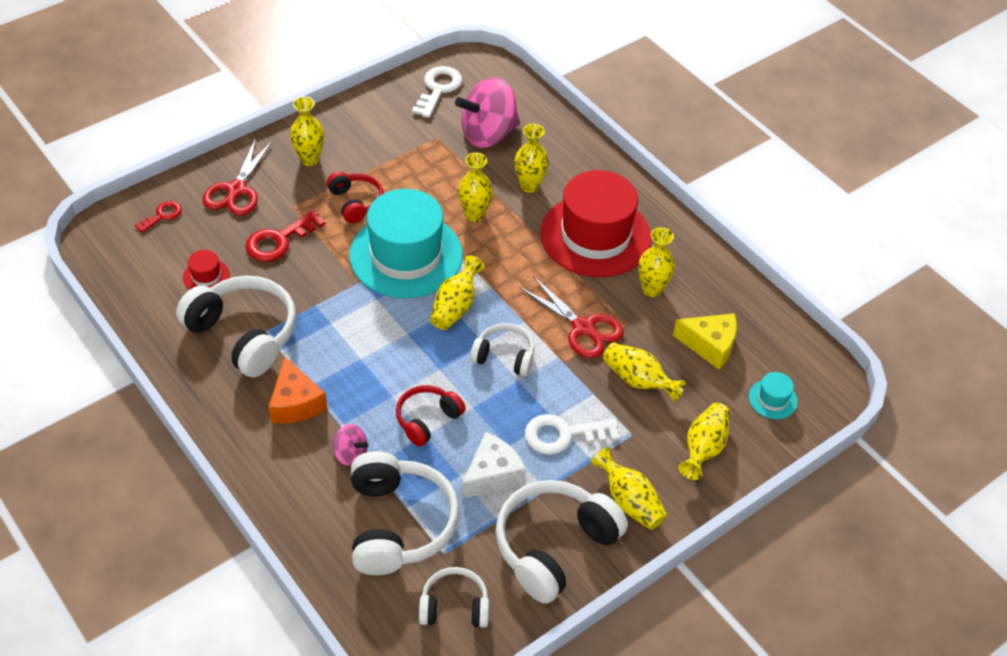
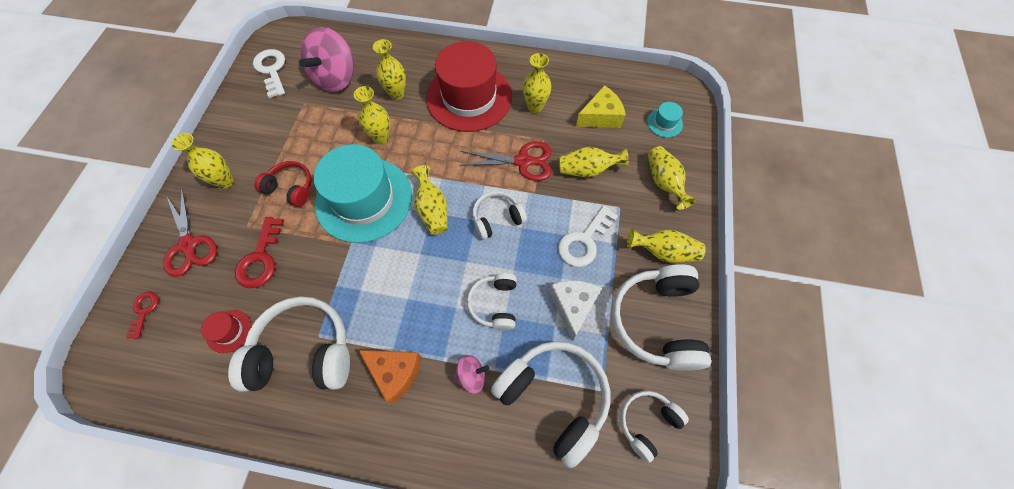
camera: 40 degrees left, 15 degrees up
red headphones [396,385,466,447] -> white headphones [467,273,517,330]

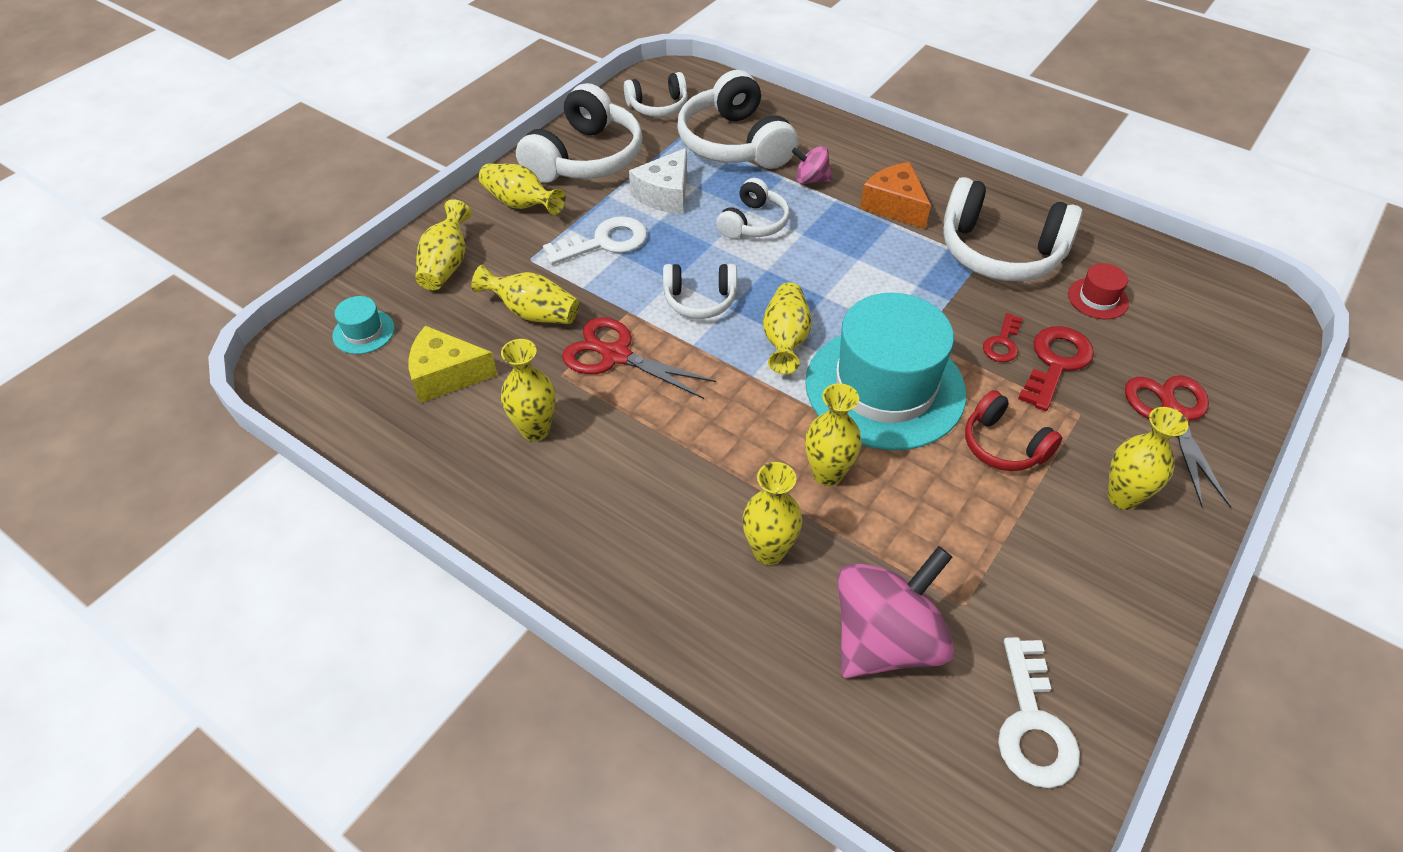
camera: 155 degrees left, 15 degrees down
red key [126,292,159,339] -> red key moved to [983,313,1023,362]
red hat [426,41,512,132] -> none

